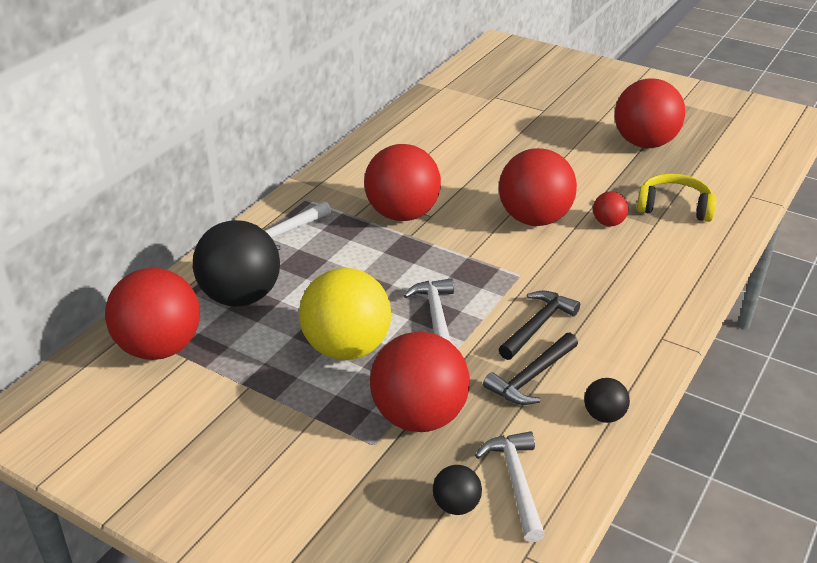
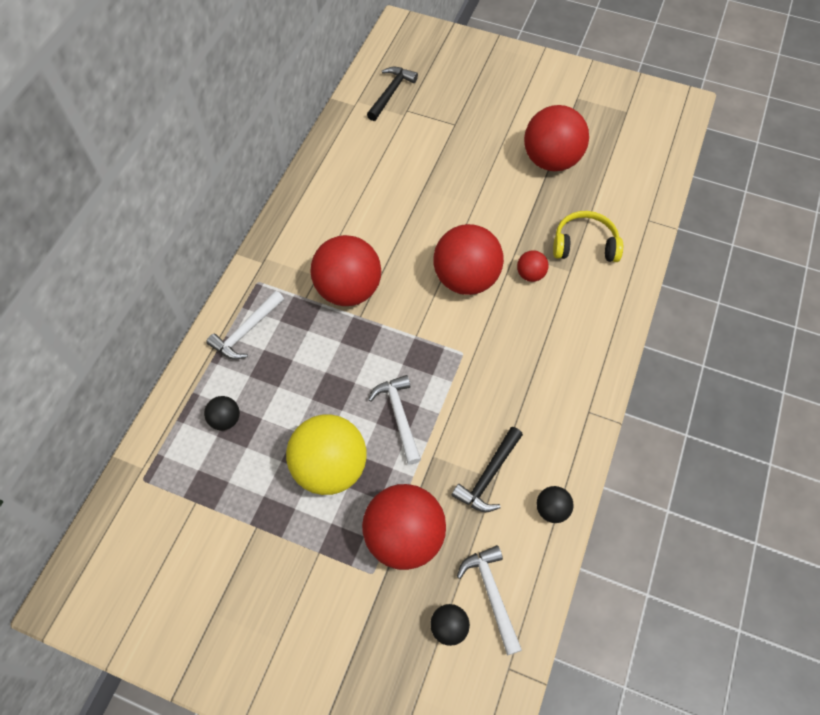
camera: 10 degrees left, 25 degrees up
red ball [105,268,200,360] -> none
black ball [193,220,280,306] -> black ball [204,396,240,430], size x0.46
black hammer [498,291,580,360] -> black hammer moved to [367,67,418,121]

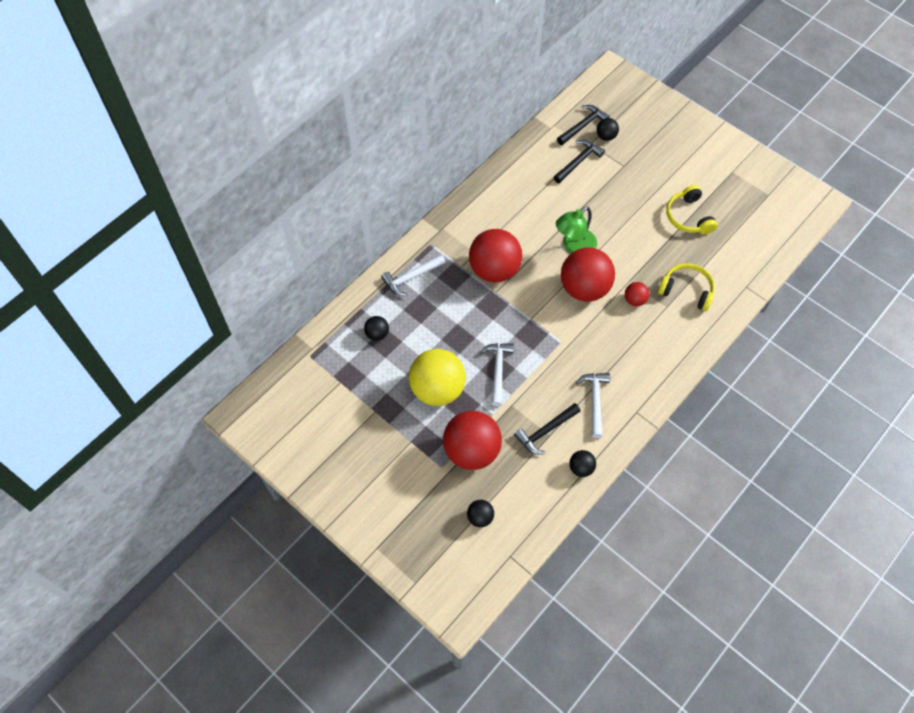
camera: 20 degrees right, 0 degrees up
white hammer [457,545,522,656] -> white hammer moved to [576,373,610,438]
red ball [524,105,589,171] -> yellow headphones [666,185,717,234]
none -> black hammer [554,140,605,183]
none -> green lamp [556,206,597,254]
none -> black ball [597,118,619,141]

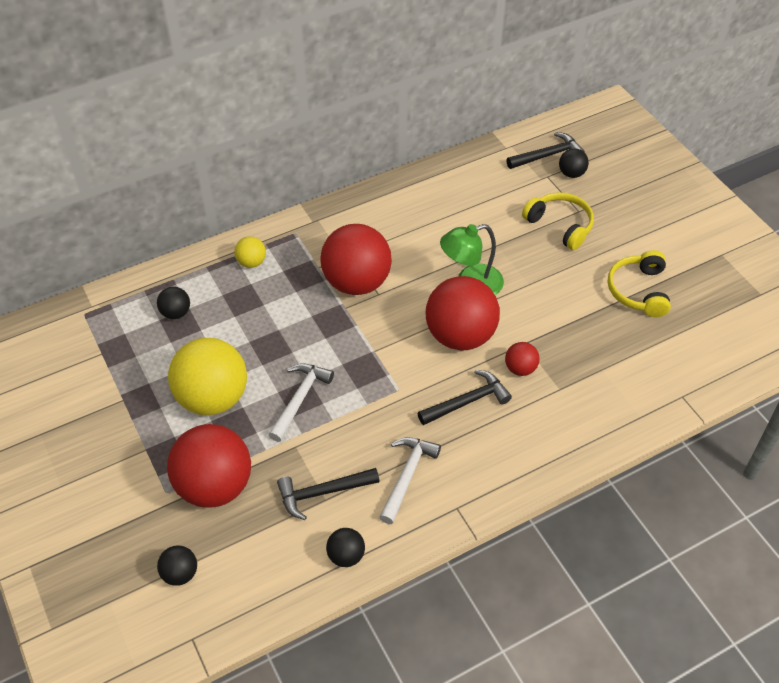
camera: 20 degrees right, 10 degrees down
white hammer [381,255,446,296] -> yellow ball [234,236,266,268]
black hammer [554,140,605,183] -> black hammer moved to [418,370,512,425]
yellow headphones [658,263,715,311] -> yellow headphones moved to [522,192,594,250]

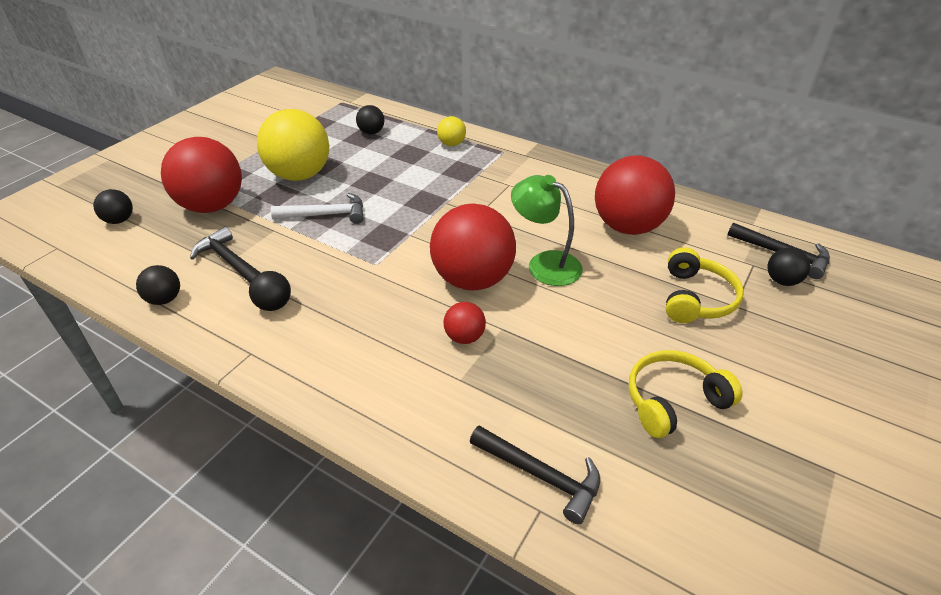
camera: 60 degrees right, 10 degrees down
red ball [320,224,392,295] -> red ball moved to [595,155,675,235]
white hammer [379,437,441,524] -> black ball [249,271,291,311]
black hammer [418,370,512,425] -> black hammer moved to [470,425,600,525]

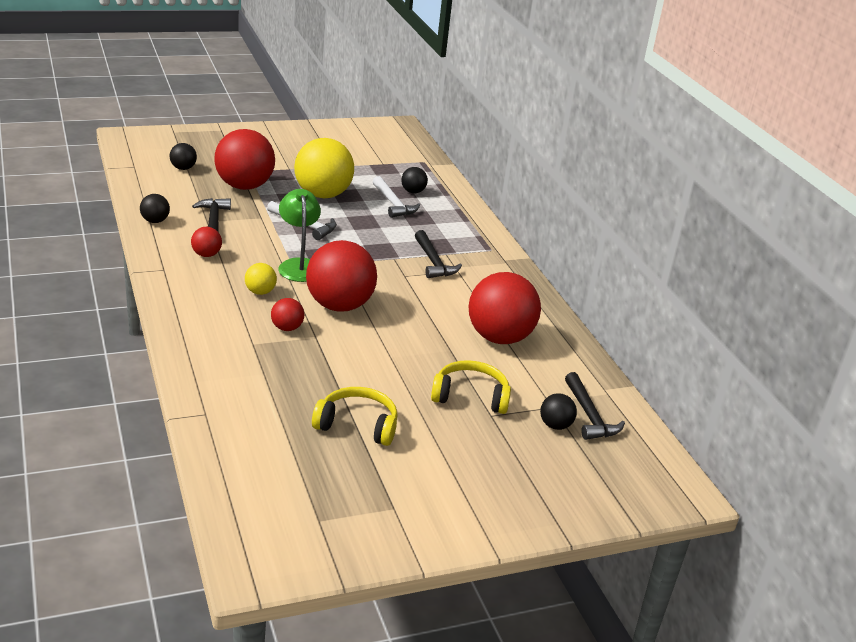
camera: 35 degrees right, 10 degrees down
black ball [249,271,291,311] -> red ball [191,227,222,257]
yellow ball [437,116,466,146] -> yellow ball moved to [245,263,277,295]
black hammer [470,425,600,525] -> black hammer moved to [415,230,462,278]
green lamp [511,175,583,286] -> green lamp moved to [278,189,321,282]
yellow headphones [666,247,744,323] -> yellow headphones turned 135 degrees counterclockwise [431,360,511,414]
none -> white hammer [373,176,420,218]

